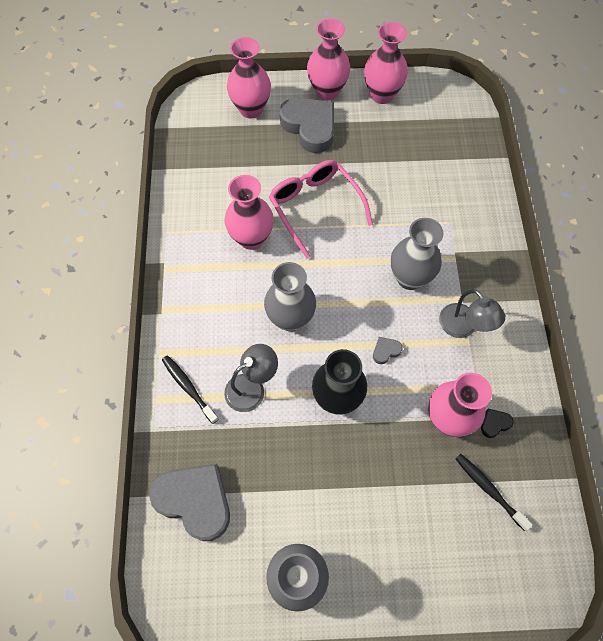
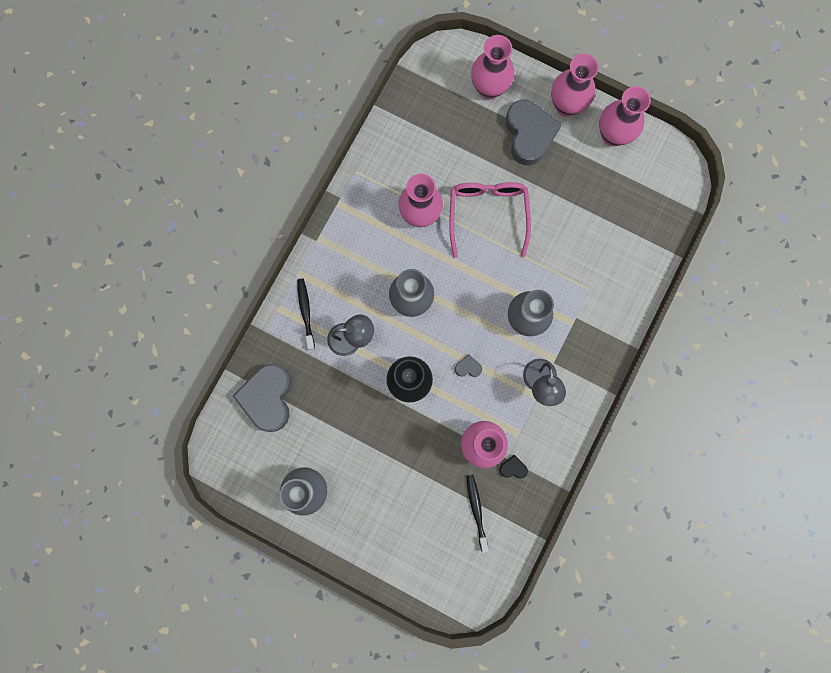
camera: 30 degrees right, 15 degrees up
grey heart [149,463,230,541] -> grey heart turned 150 degrees counterclockwise [233,364,292,432]

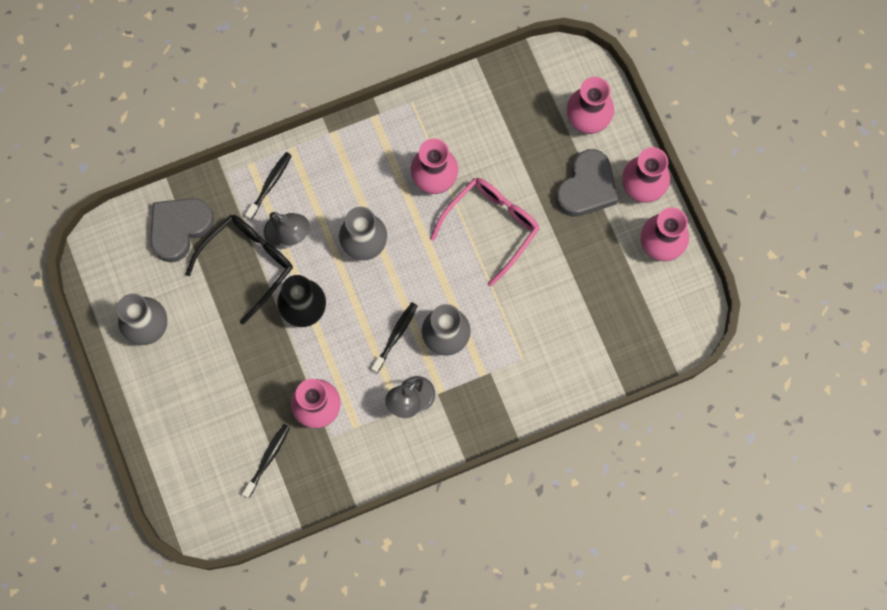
camera: 40 degrees right, 5 degrees down
grey heart [455,354,482,377] -> none
black heart [499,455,528,479] -> none
none -> black glasses [185,215,293,325]
none -> black toothbrush [371,302,418,373]

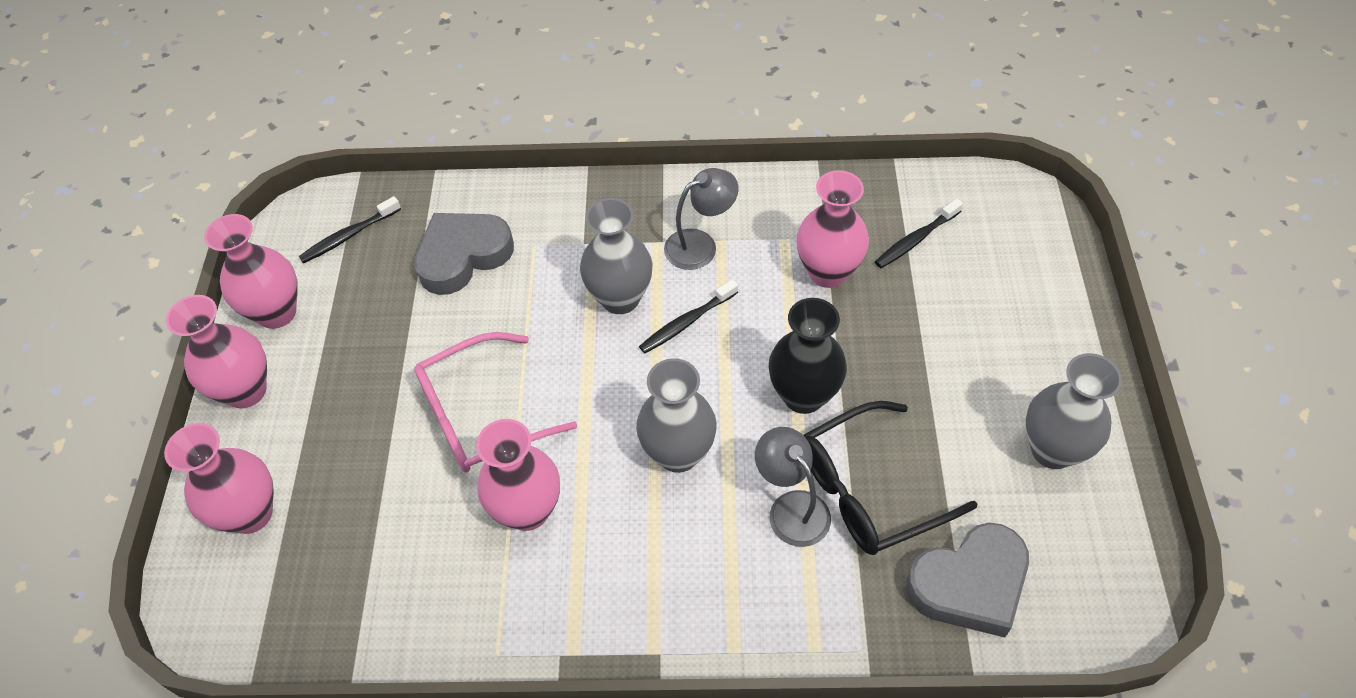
camera: 155 degrees left, 20 degrees down
black toothbrush [245,152,292,220] -> black toothbrush moved to [299,196,401,263]
grey heart [556,149,618,217] -> grey heart moved to [414,213,514,295]

